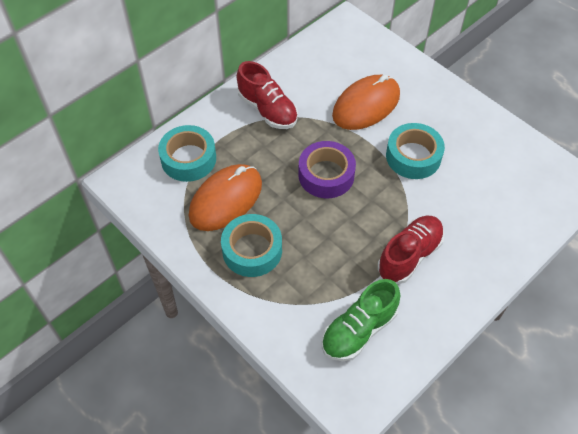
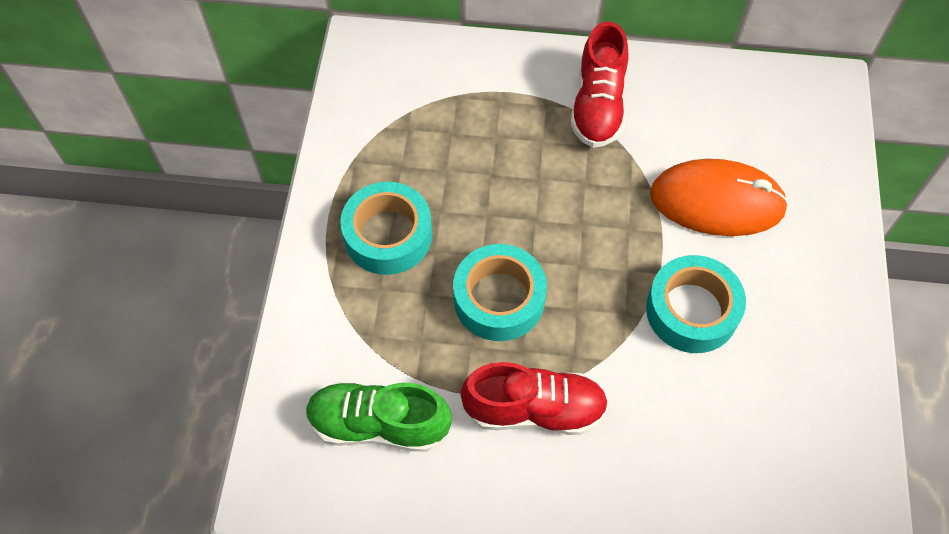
camera: 50 degrees right, 5 degrees up
turquoise tape [158,125,216,182] -> turquoise tape moved to [453,244,547,341]
orange mouse [189,164,262,231] -> none
purple tape [298,141,356,198] -> none

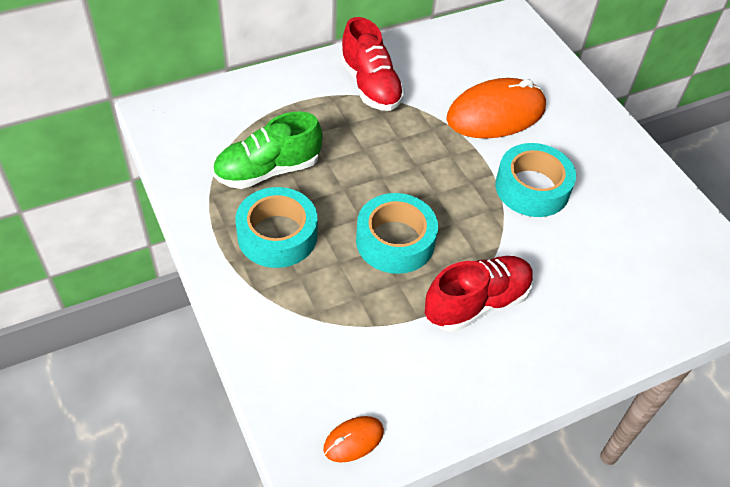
camera: 35 degrees left, 10 degrees down
green shoe [306,382,452,452] -> green shoe moved to [213,112,322,189]
none -> orange mouse [323,416,384,463]

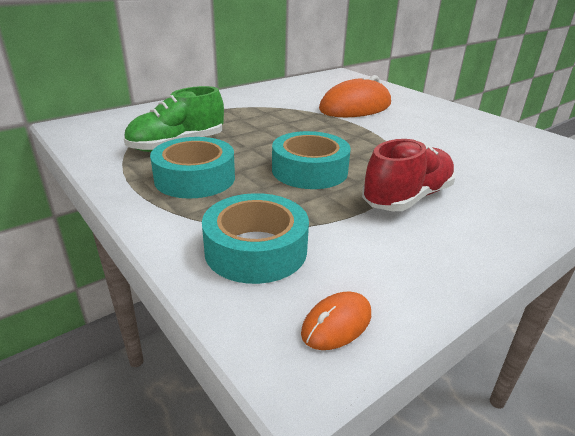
camera: 10 degrees left, 20 degrees down
red shoe [340,17,405,111] -> none
turquoise tape [495,143,576,217] -> turquoise tape moved to [202,193,309,284]

